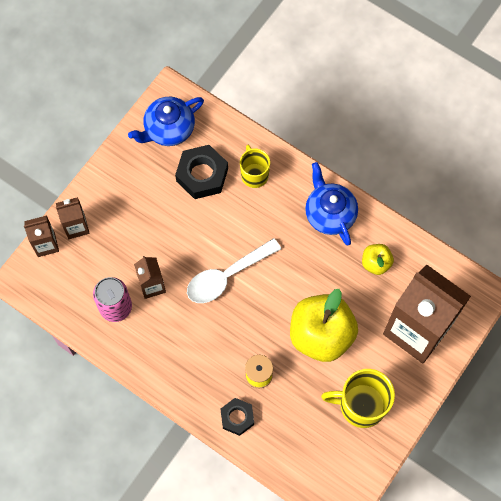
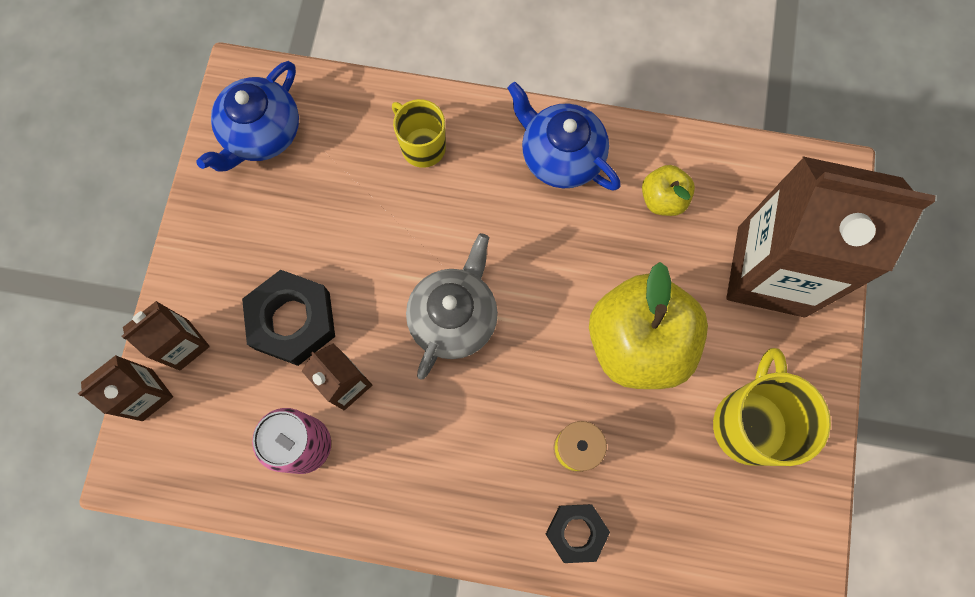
camera: 25 degrees left, 5 degrees up
black nut [175,145,228,199] -> black nut moved to [242,270,335,366]
white spoon [187,238,281,303] -> grey teapot [406,233,498,380]
yellow mug [321,369,395,428] -> yellow mug turned 120 degrees clockwise [713,348,831,466]

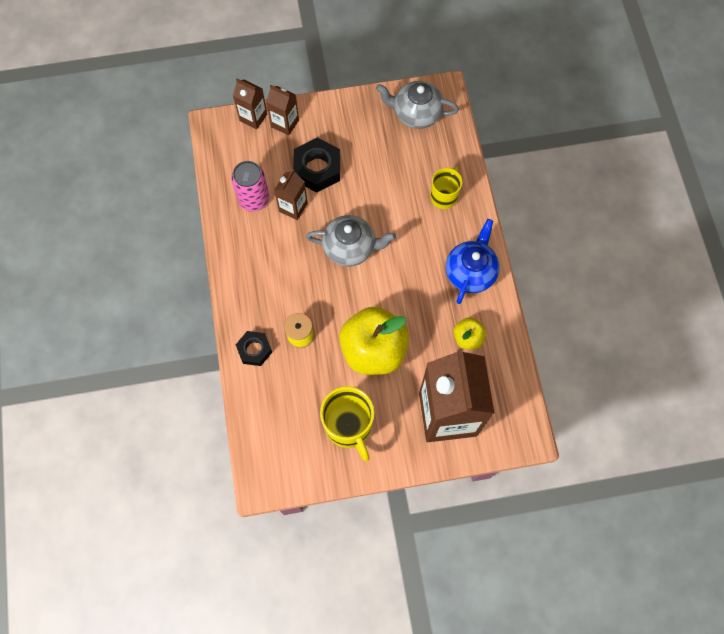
camera: 70 degrees right, 5 degrees down
blue teapot [196,61,299,172] -> grey teapot [376,81,459,129]
yellow mug [713,348,831,466] -> yellow mug turned 75 degrees clockwise [320,386,374,461]

